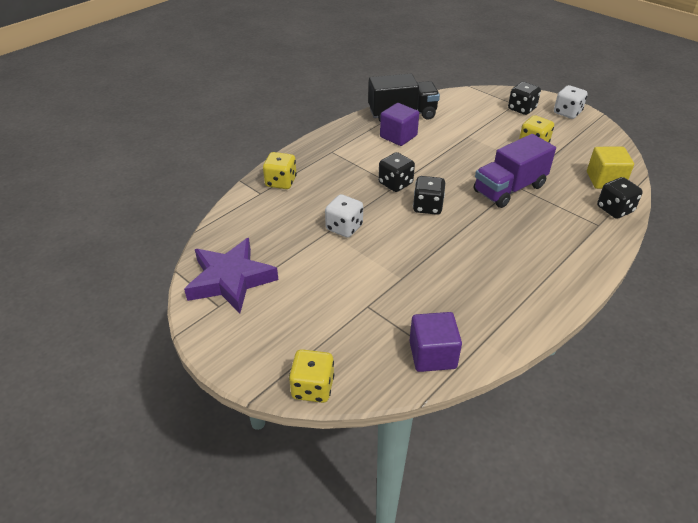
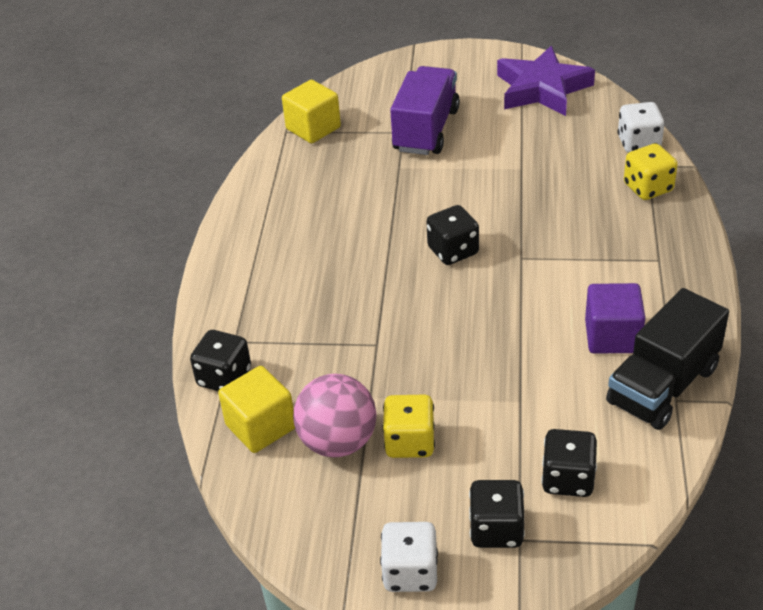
camera: 145 degrees right, 0 degrees up
yellow dice [289,349,334,403] -> none
white dice [325,194,363,238] -> white dice moved to [618,102,665,153]
black dice [378,152,415,192] -> black dice moved to [541,429,597,497]
purple cube [409,312,462,372] -> yellow cube [282,80,341,143]
purple truck [474,134,556,208] -> purple truck moved to [390,66,460,155]
none -> pink ball [293,374,377,457]

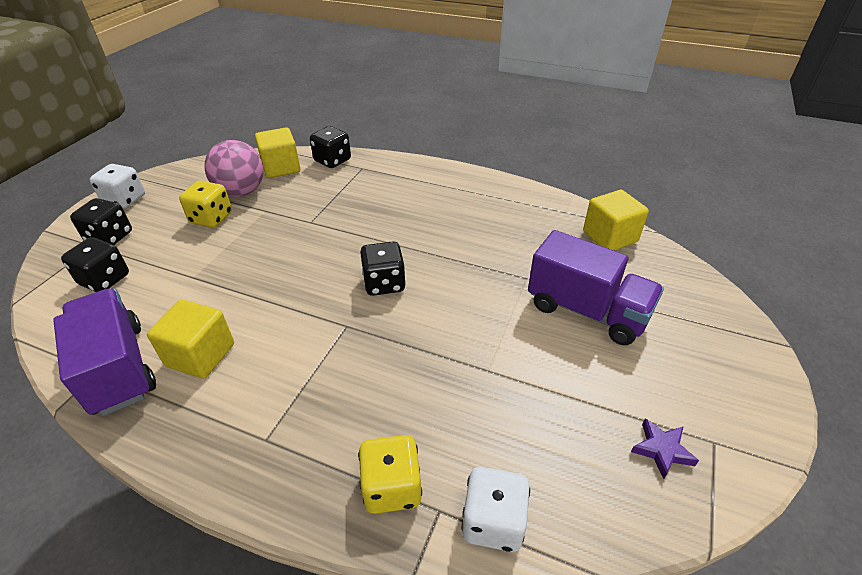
camera: 105 degrees right, 0 degrees up
purple star [497,46,595,116] -> purple star [631,419,699,479], size x0.42
purple cube [585,283,645,353] -> yellow cube [147,300,234,379]
black truck [606,288,729,430] -> purple truck [53,288,156,416]

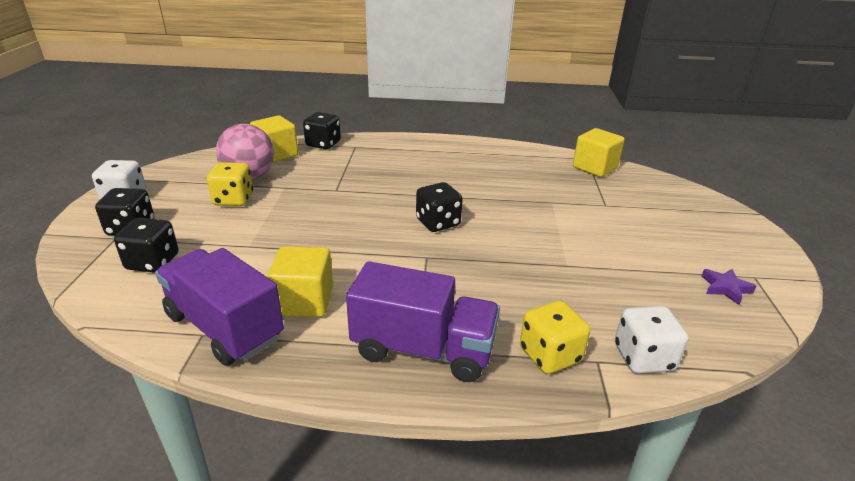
camera: 20 degrees left, 10 degrees down
purple truck [528,230,664,345] -> purple truck moved to [346,261,500,382]

